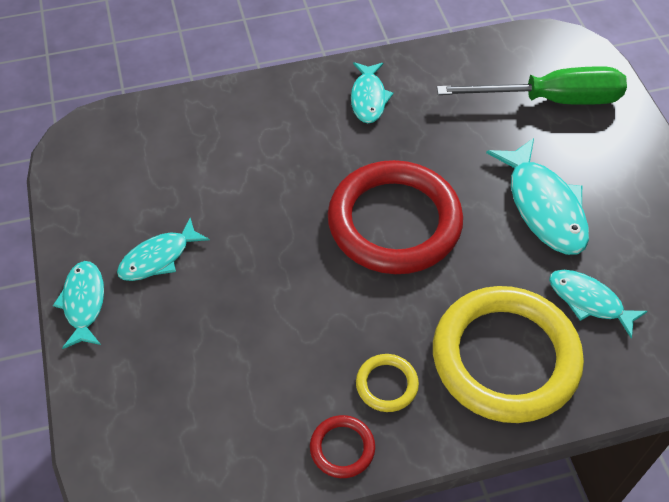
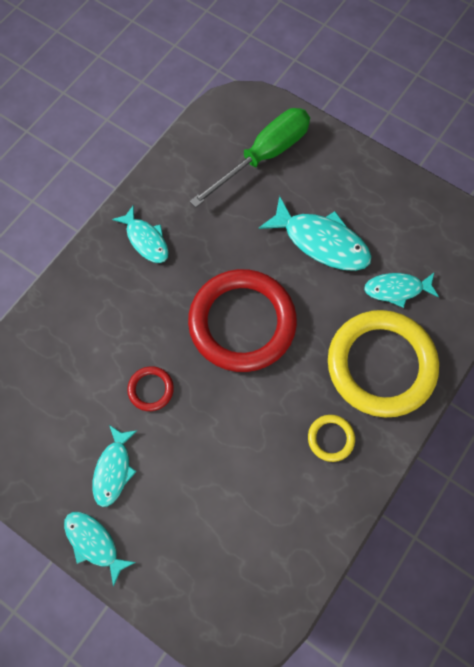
camera: 40 degrees left, 15 degrees up
red ring [310,415,375,478] -> red ring moved to [127,366,174,411]

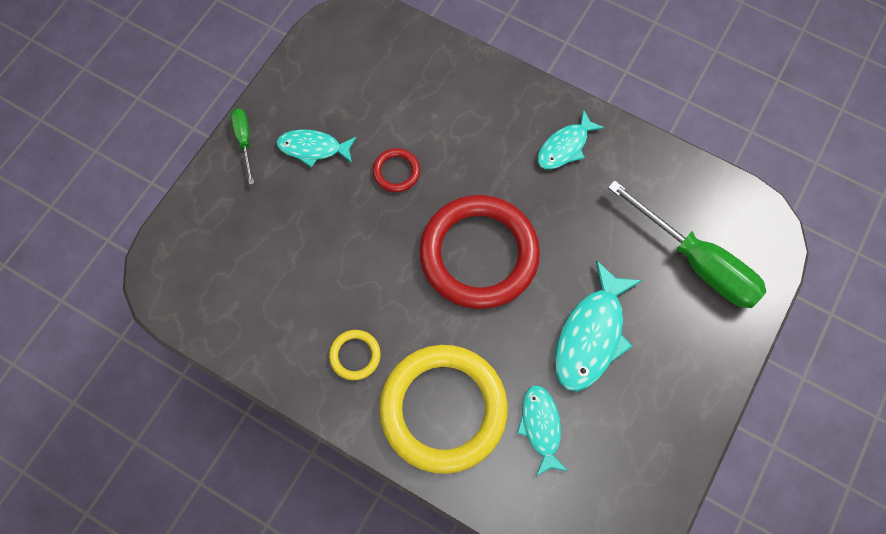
camera: 85 degrees right, 0 degrees up
turquoise fish [64,512,136,587] -> green screwdriver [231,108,254,185]

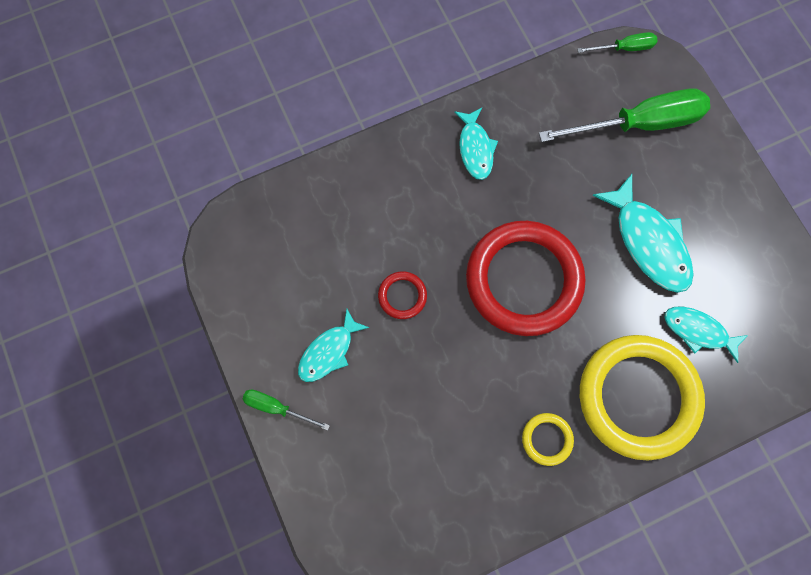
camera: 55 degrees left, 5 degrees up
none -> green screwdriver [577,32,657,53]

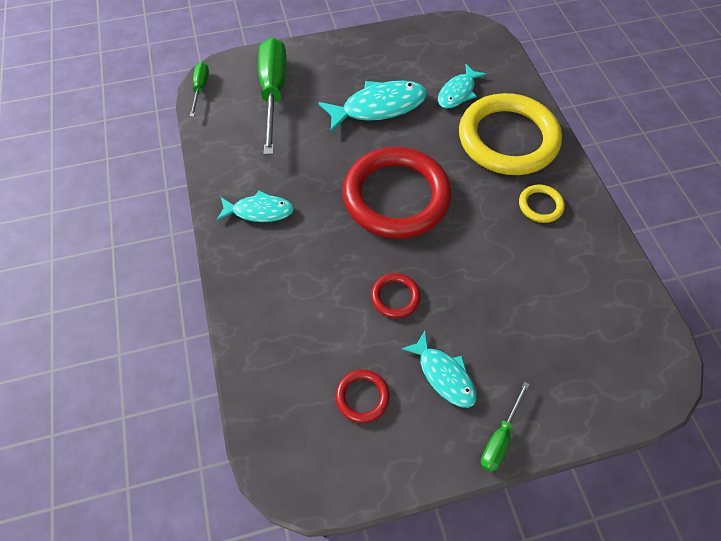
camera: 80 degrees left, 15 degrees down
none -> red ring [335,369,390,423]

